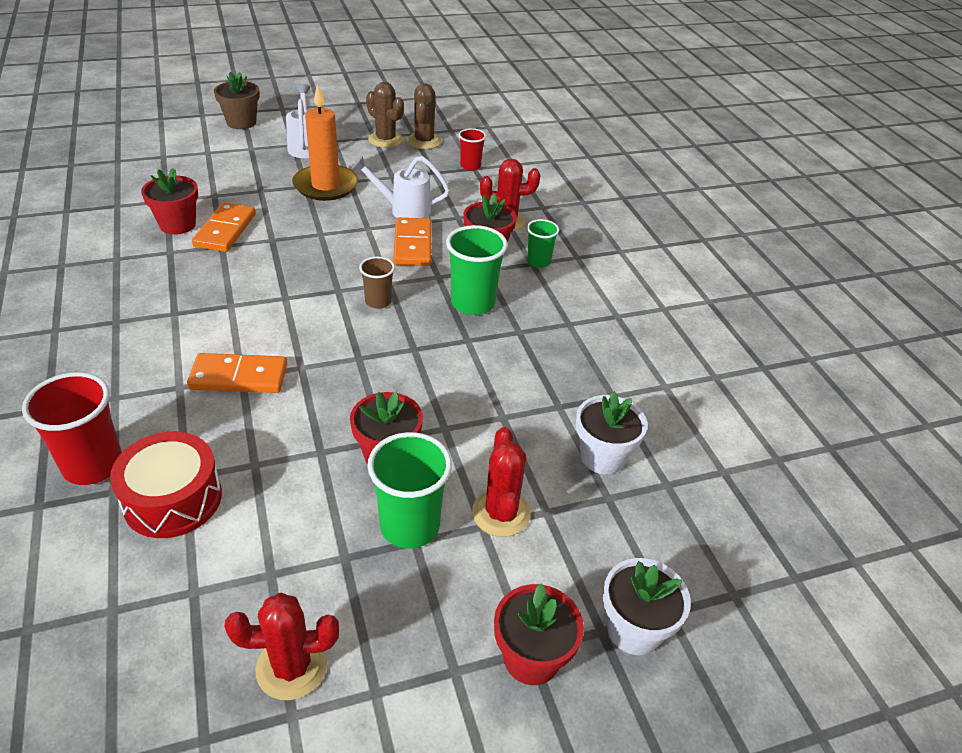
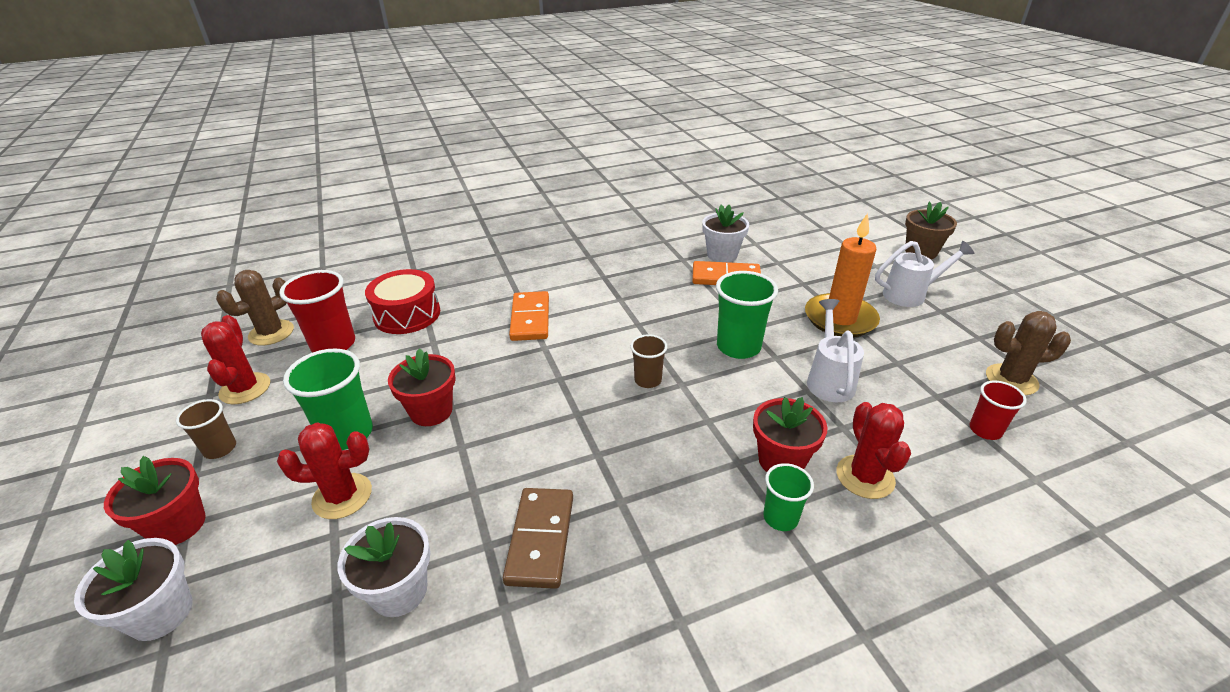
camera: 90 degrees right, 5 degrees down
red cup [22,372,122,485] -> red cup moved to [279,270,355,353]
red flower pot [141,168,198,235] -> white flower pot [702,205,749,262]
brown cactus [366,82,404,148] -> brown cactus moved to [216,270,294,346]
orange domino [393,218,431,266] -> none
green cup [446,225,508,315] -> green cup moved to [716,271,778,359]
none -> brown cup [176,399,236,459]
none -> brown domino [503,488,573,589]

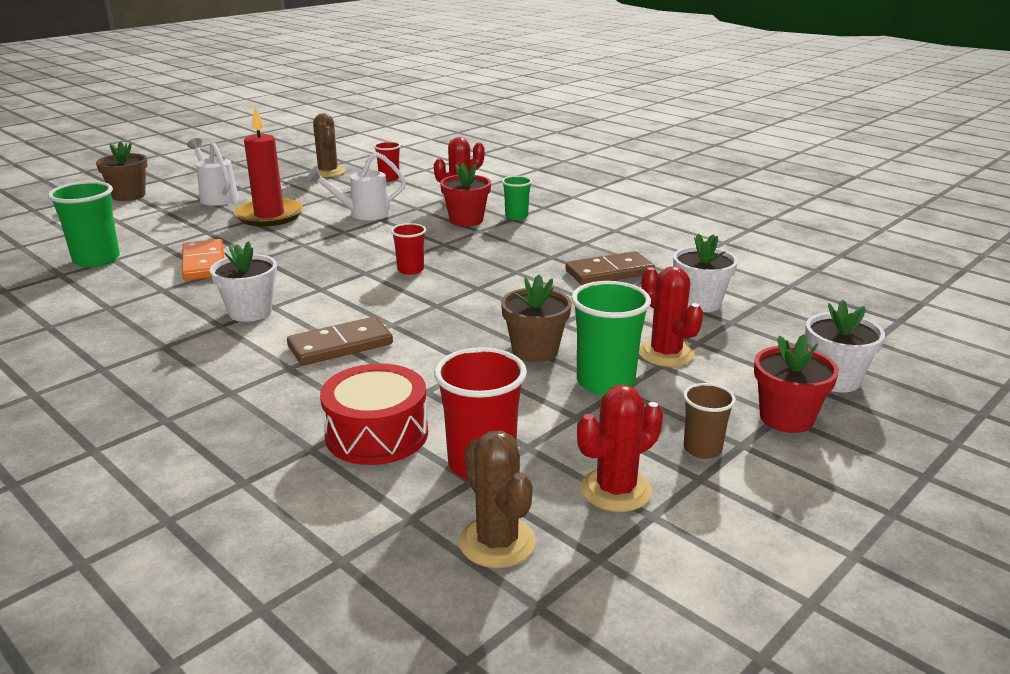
camera: 115 degrees left, 10 degrees down
brown cactus [216,270,294,346] -> brown cactus turned 45 degrees clockwise [459,431,536,568]
red flower pot [388,348,456,426] -> brown flower pot [501,275,572,362]
orange domino [509,291,549,341] -> brown domino [287,317,393,365]
brown cup [630,334,667,388] -> red cup [391,223,426,275]
white flower pot [702,205,749,262] -> white flower pot moved to [210,241,277,322]
green cup [716,271,778,359] -> green cup moved to [48,181,120,268]
orange candle [805,213,880,337] -> red candle [234,107,303,227]

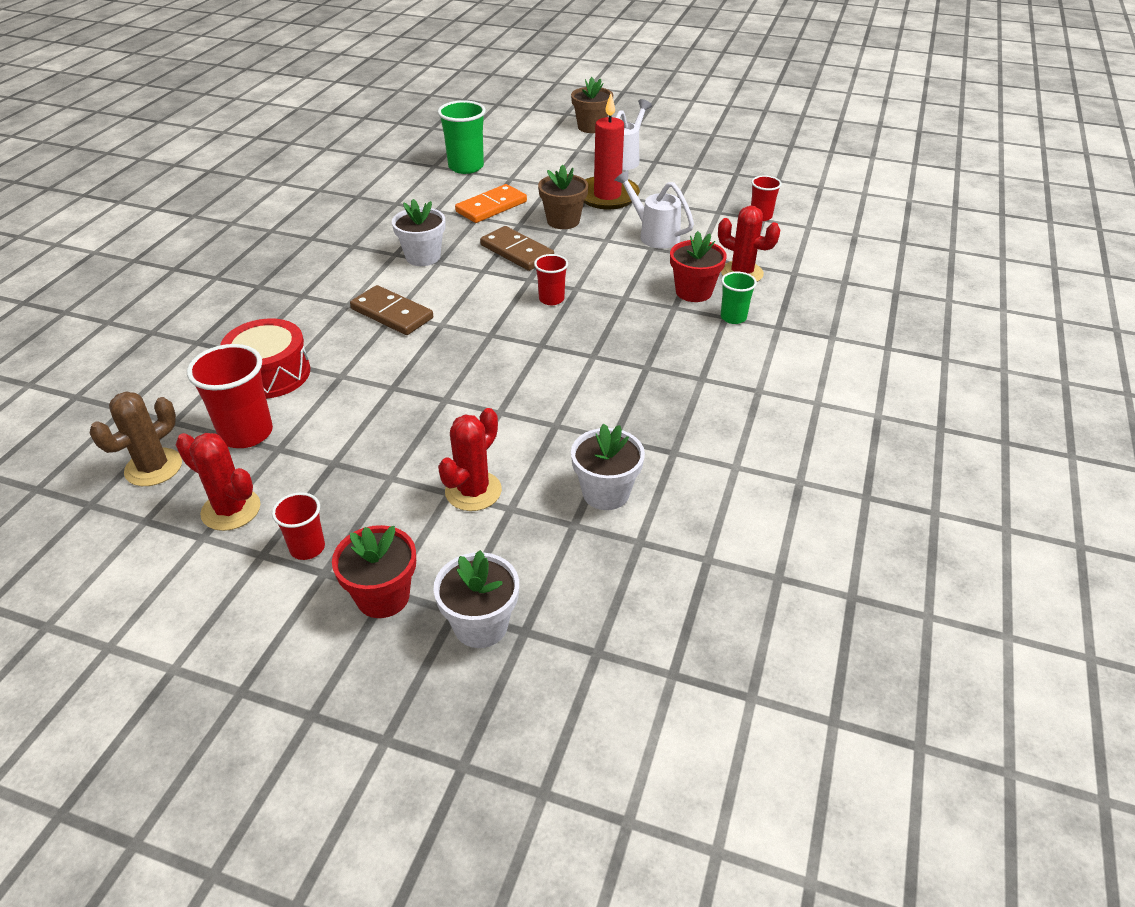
camera: 65 degrees right, 15 degrees up
brown cactus [313,113,346,177] -> none
brown flower pot [501,275,572,362] -> brown flower pot moved to [538,164,588,229]
brown domino [566,251,655,285] -> brown domino moved to [480,226,554,271]
green cup [571,281,651,395] -> none
brown cup [683,383,736,459] -> red cup [272,492,325,560]

